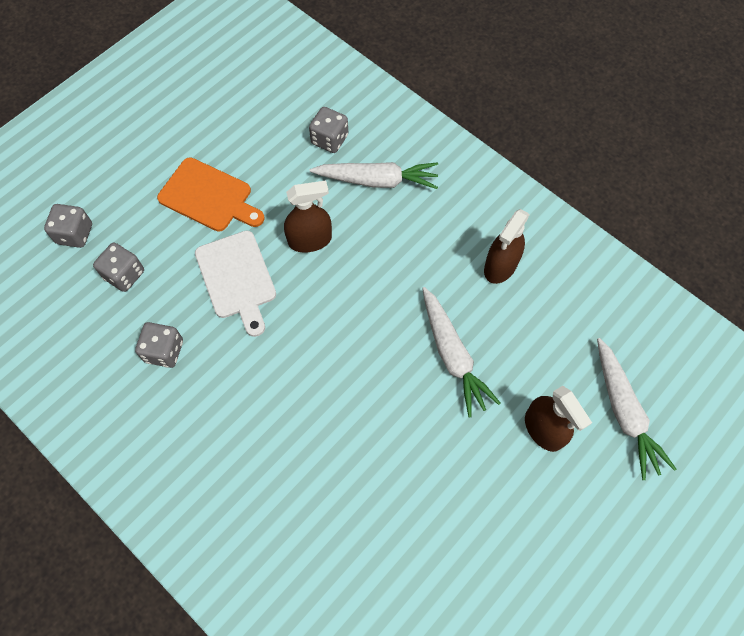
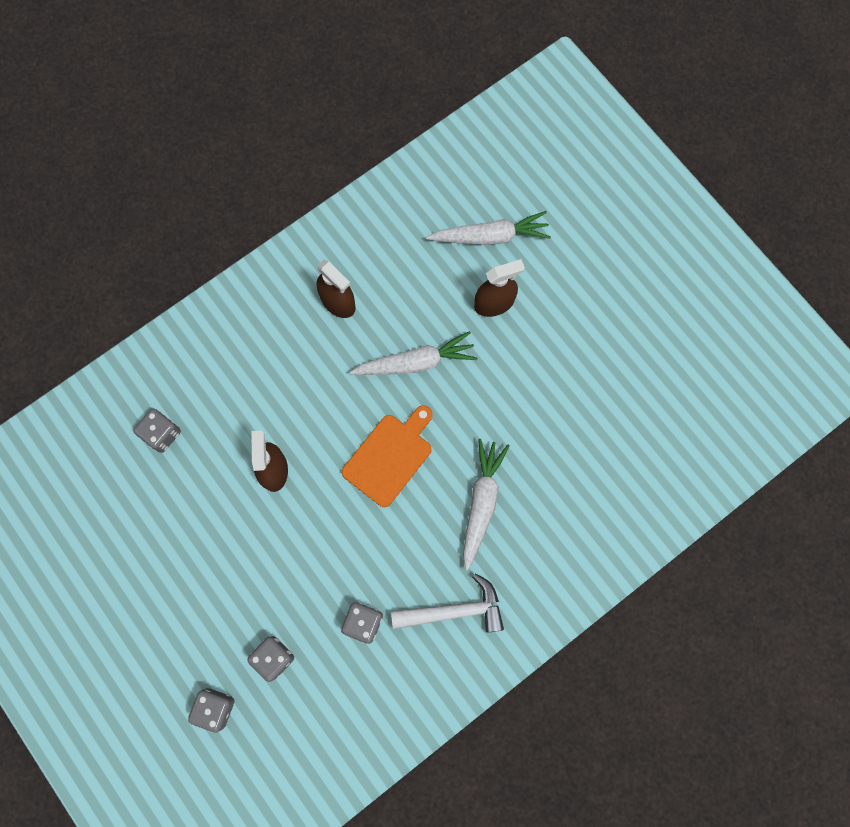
camera: 80 degrees left, 10 degrees up
orange cutting board [157,157,265,232] -> orange cutting board moved to [342,405,433,507]
white cutting board [195,231,276,337] -> none
white carrot [310,162,438,189] -> white carrot moved to [463,439,509,570]
none -> white hammer [391,573,504,633]

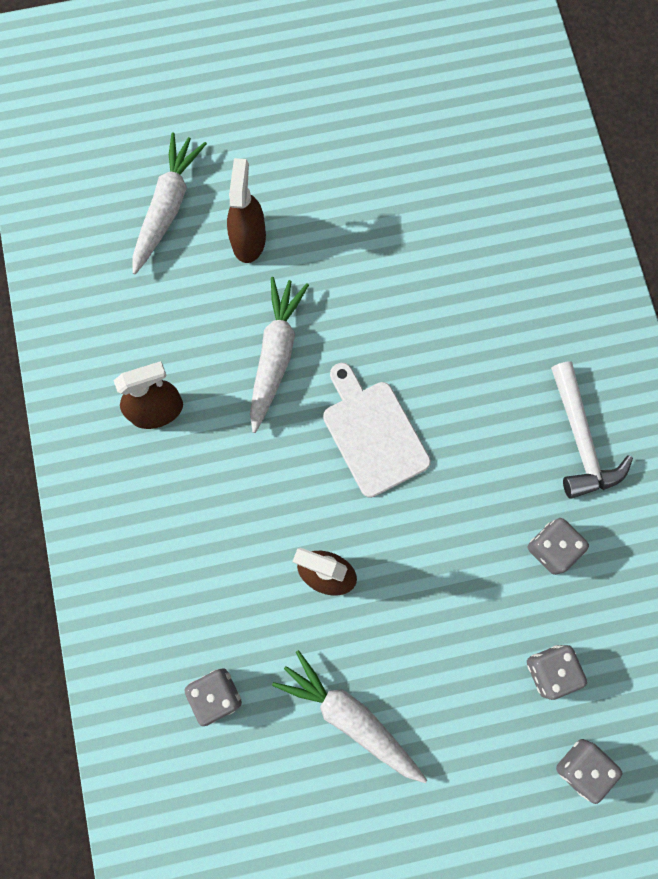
camera: 65 degrees left, 0 degrees up
orange cutting board [342,405,433,507] -> white cutting board [323,363,431,498]
white hammer [391,573,504,633] -> white hammer turned 150 degrees clockwise [551,361,633,499]
white carrot [463,439,509,570] -> white carrot moved to [272,650,427,783]

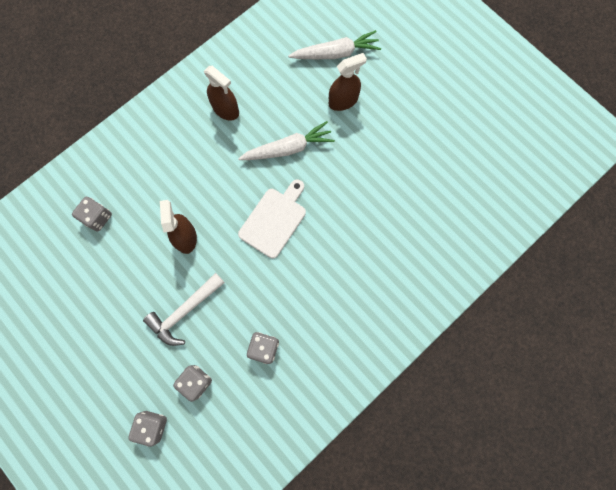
camera: 60 degrees right, 0 degrees up
white carrot [272,650,427,783] -> none
white hammer [551,361,633,499] -> white hammer moved to [143,273,225,346]

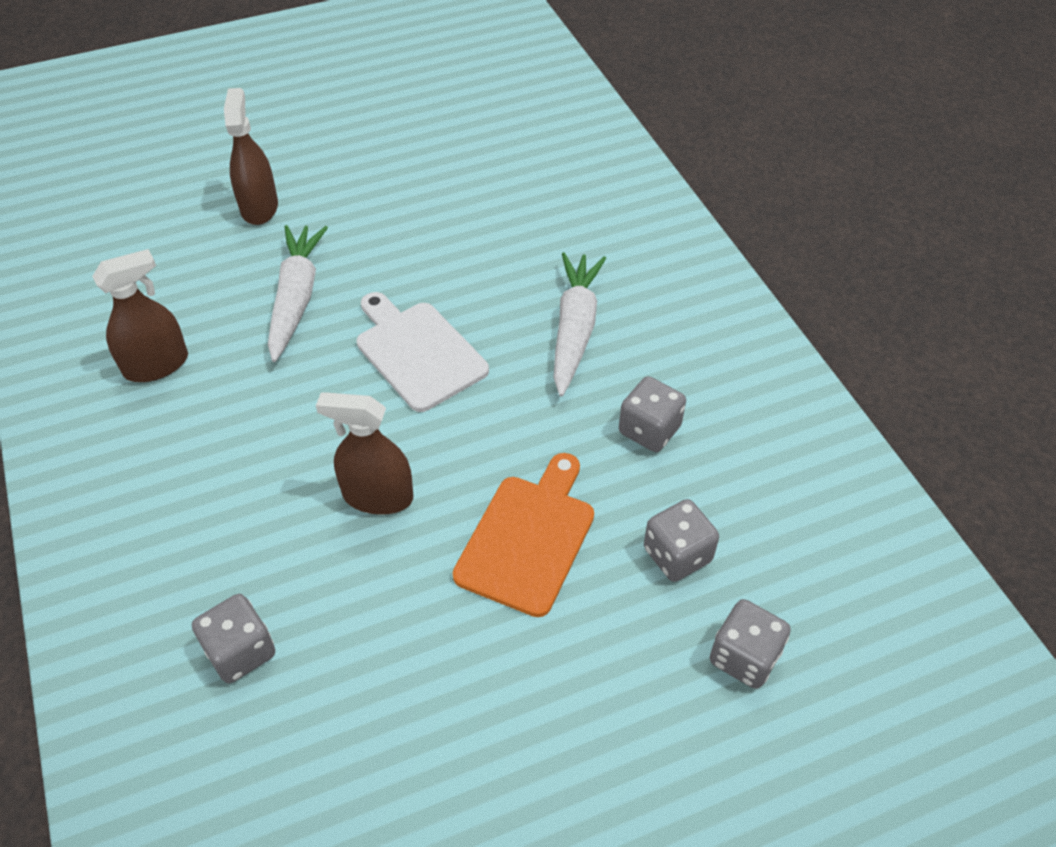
camera: 70 degrees left, 25 degrees down
white hammer [143,273,225,346] -> orange cutting board [453,453,594,617]
white carrot [288,30,381,59] -> white carrot moved to [554,252,606,397]

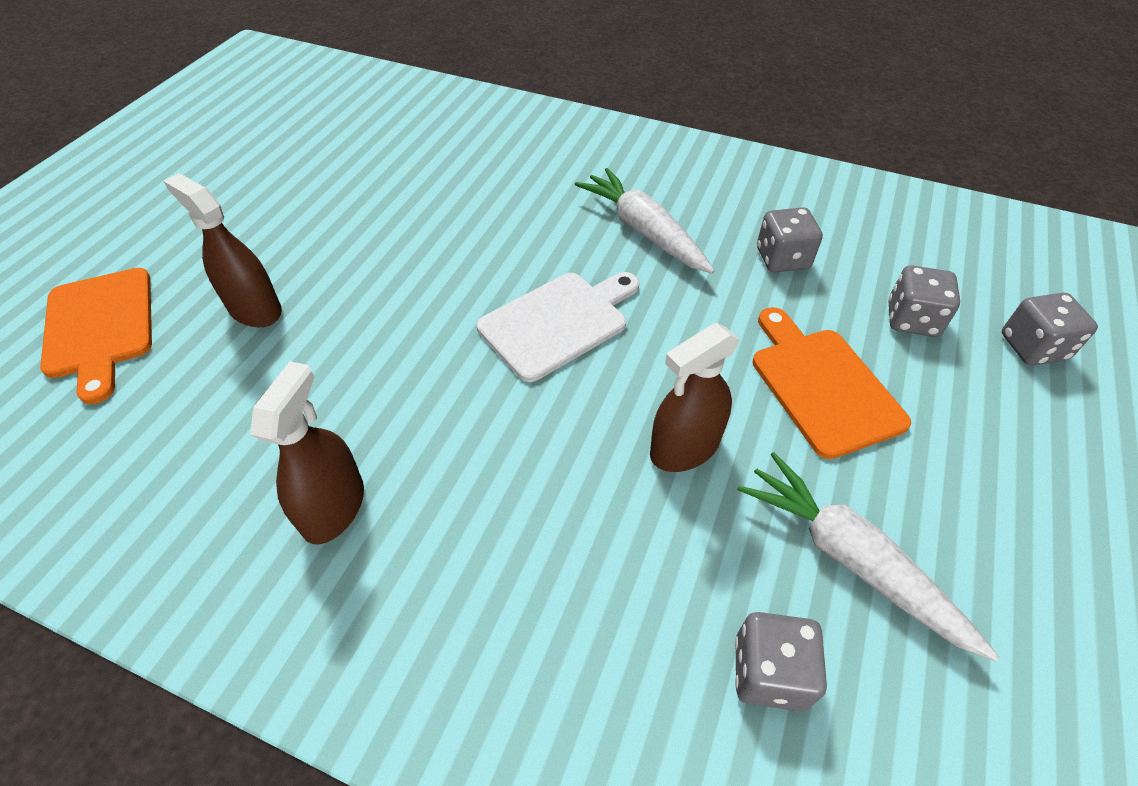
camera: 45 degrees left, 0 degrees up
white carrot [268,225,328,362] -> white carrot moved to [737,452,999,662]
white cutting board [357,292,489,412] -> white cutting board turned 135 degrees clockwise [477,272,639,382]
none -> orange cutting board [40,268,152,404]

